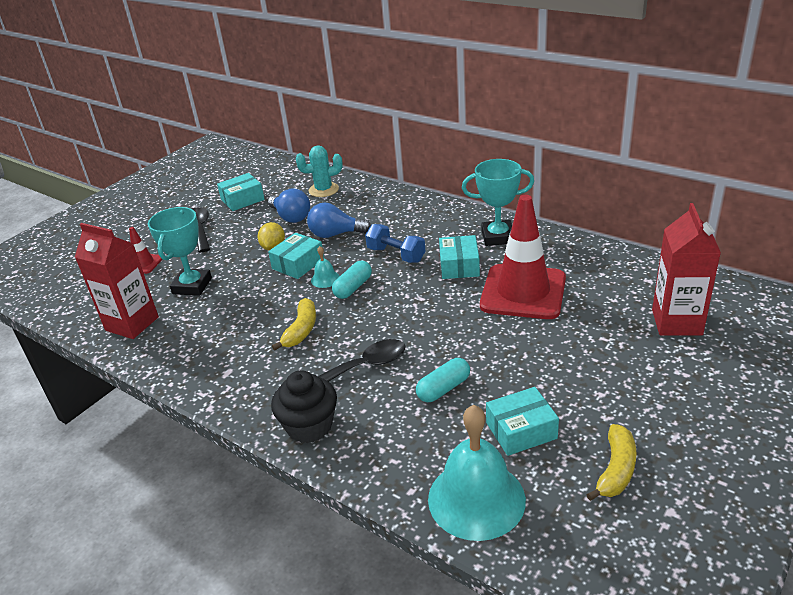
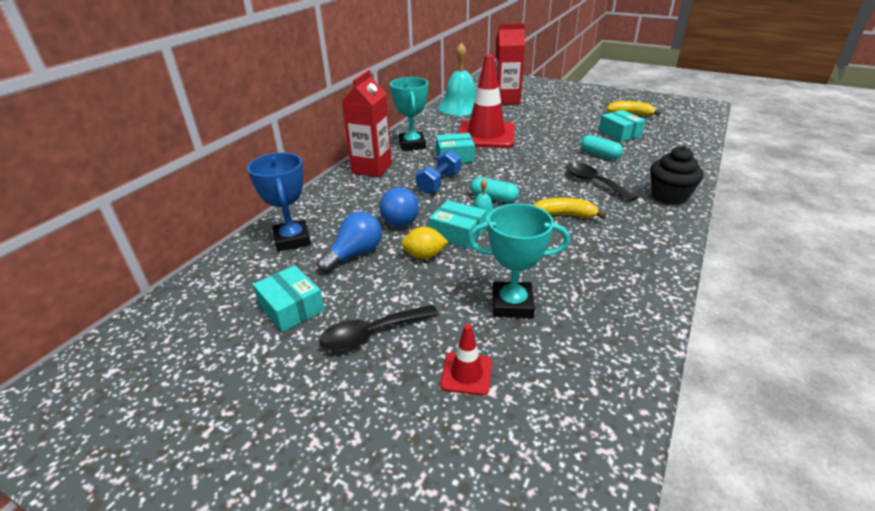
camera: 100 degrees left, 0 degrees up
red carton [75,223,159,339] -> red carton moved to [342,70,392,177]
turquoise cactus [296,146,343,197] -> blue trophy [247,152,311,252]
turquoise bell [428,405,526,541] -> turquoise bell moved to [438,43,476,116]

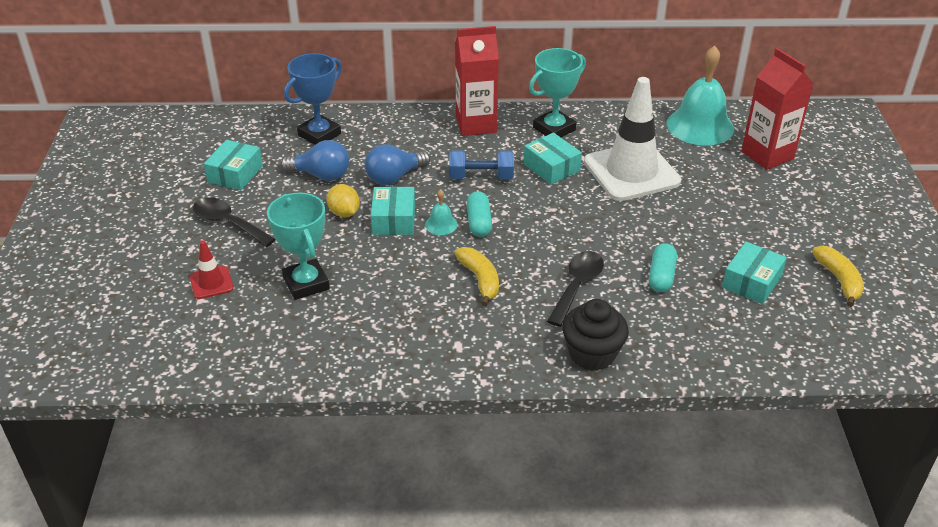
camera: 60 degrees right, 5 degrees up
red traffic cone [458,54,515,148] -> white traffic cone [584,77,681,201]

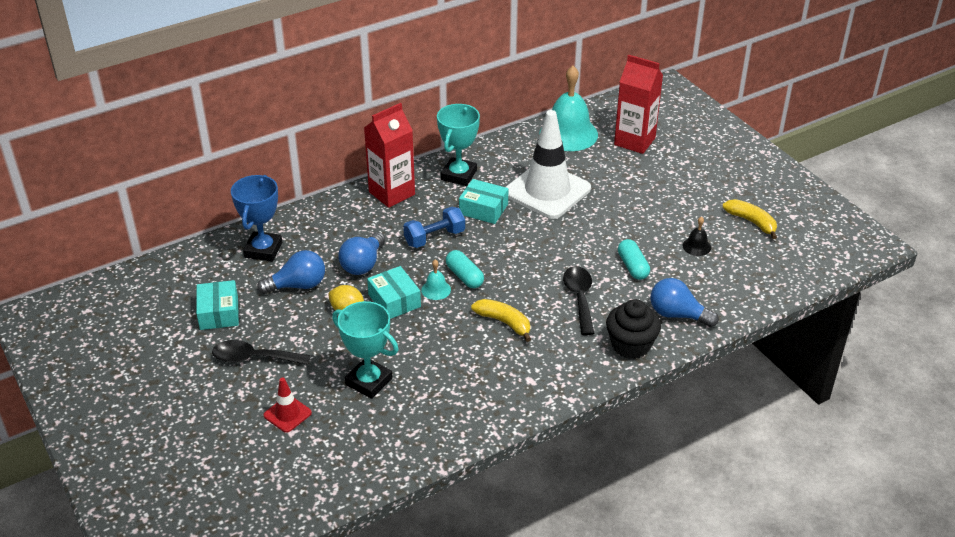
camera: 30 degrees left, 0 degrees up
turquoise box [722,242,787,304] -> black bell [683,217,711,256]
none -> blue light bulb [650,278,719,327]

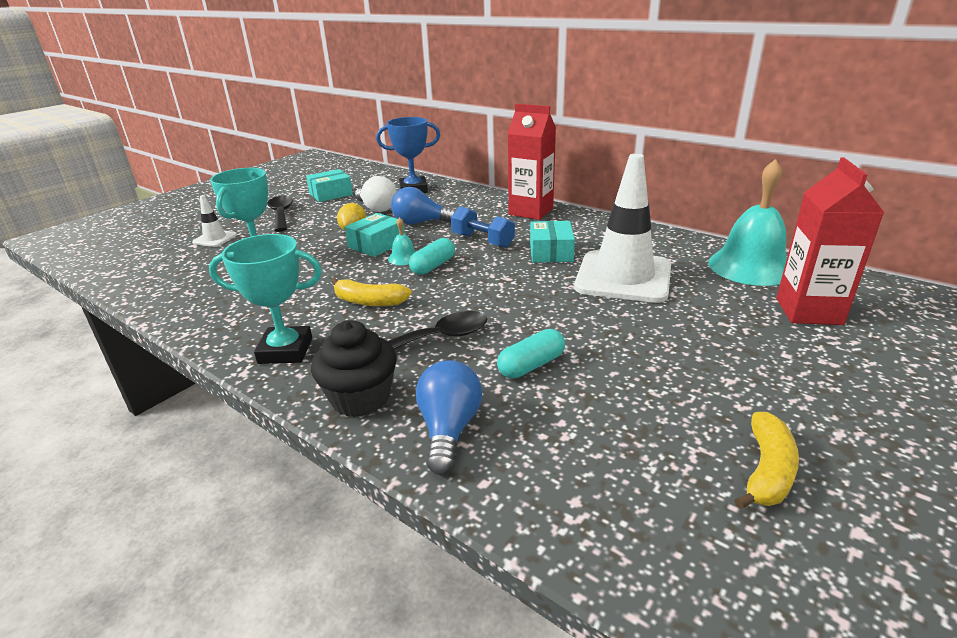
camera: 70 degrees right, 10 degrees down
blue light bulb [257,250,325,294] -> white light bulb [355,176,397,212]
red traffic cone [263,377,312,433] -> white traffic cone [192,195,237,247]
turquoise trophy [437,104,480,186] -> turquoise trophy moved to [209,234,322,364]
yellow banana [471,299,531,342] -> yellow banana turned 90 degrees clockwise [331,278,412,306]
black bell [683,217,711,256] -> none

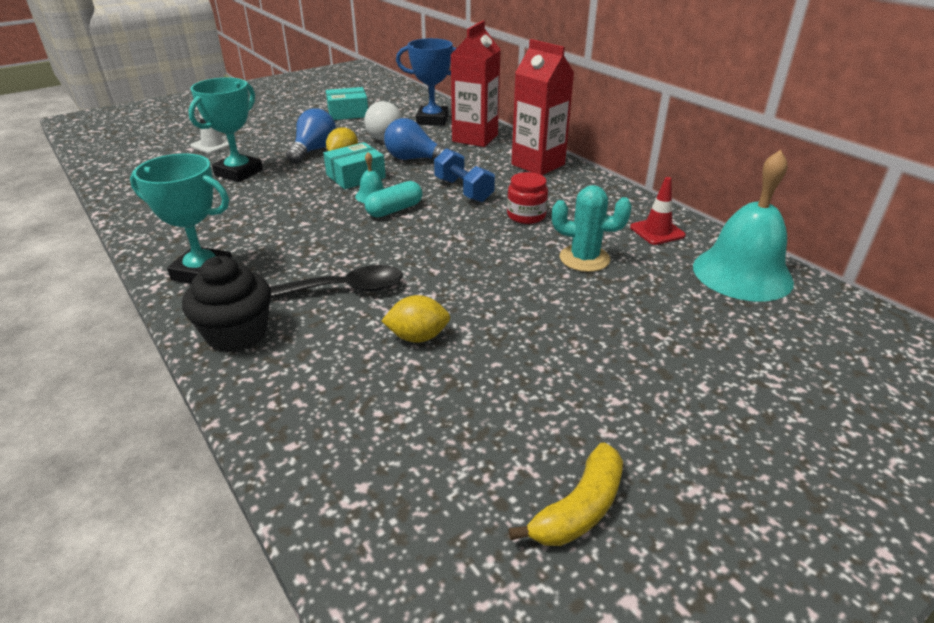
camera: 15 degrees right, 5 degrees up
black spoon [267,196,293,232] -> none
yellow banana [331,278,412,306] -> none
blue light bulb [416,360,482,475] -> blue light bulb moved to [286,108,336,163]
turquoise capsule [497,329,565,379] -> yellow lemon [381,295,450,343]
turquoise box [530,221,575,263] -> red jar [507,172,548,224]
white traffic cone [574,154,671,303] -> turquoise cactus [552,185,632,272]
red carton [776,158,884,325] -> red carton moved to [451,21,501,147]
none -> red traffic cone [630,177,686,245]

